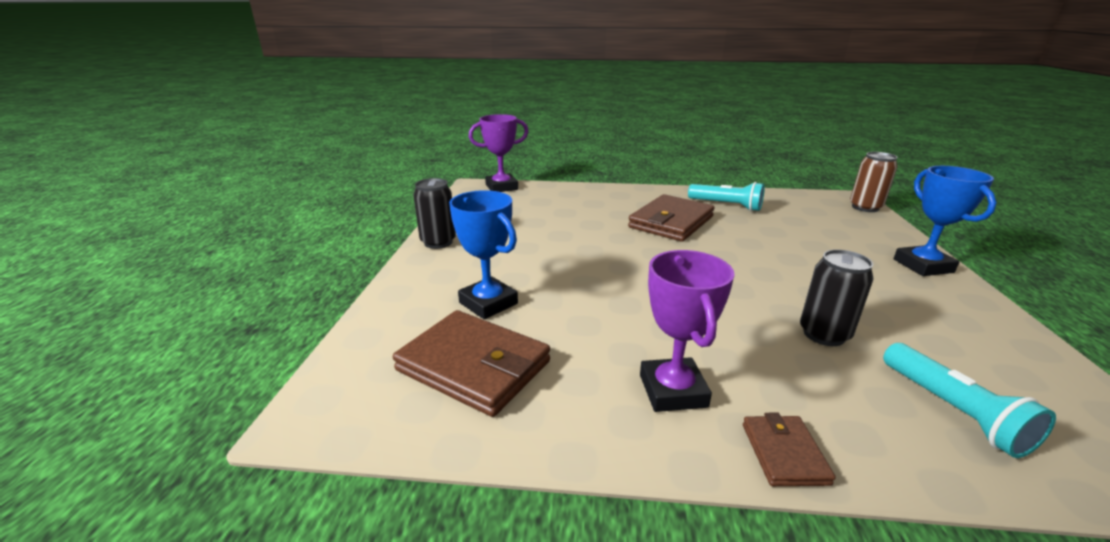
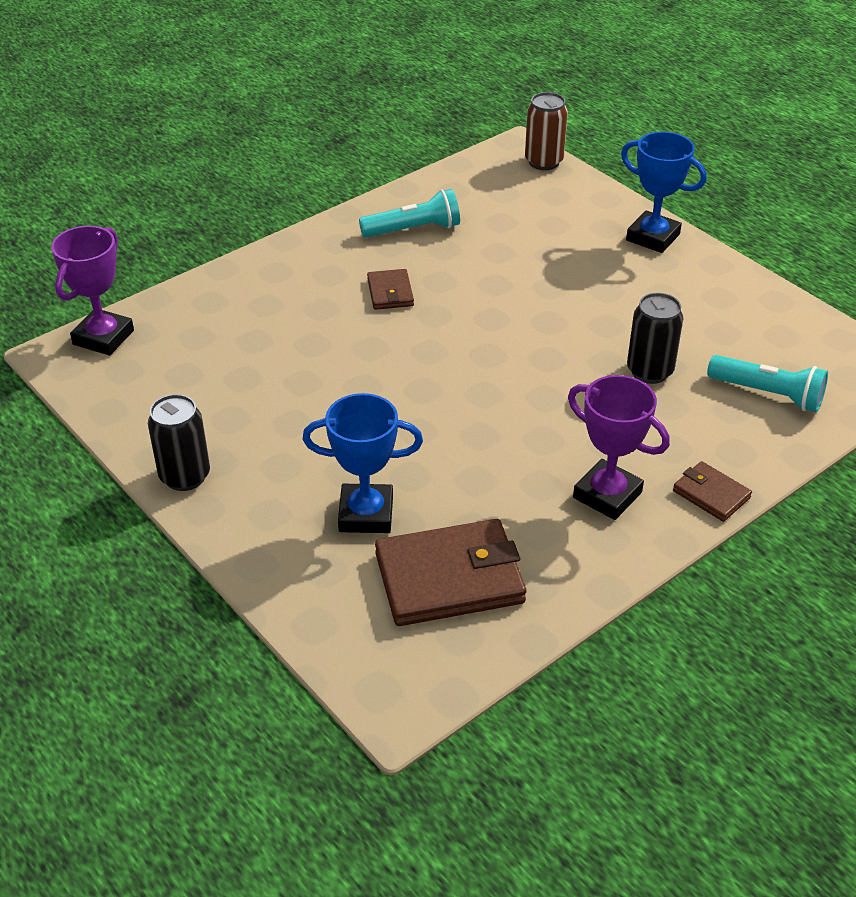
camera: 45 degrees left, 15 degrees up
brown wallet [628,194,715,241] -> brown wallet [367,269,414,310], size x0.51

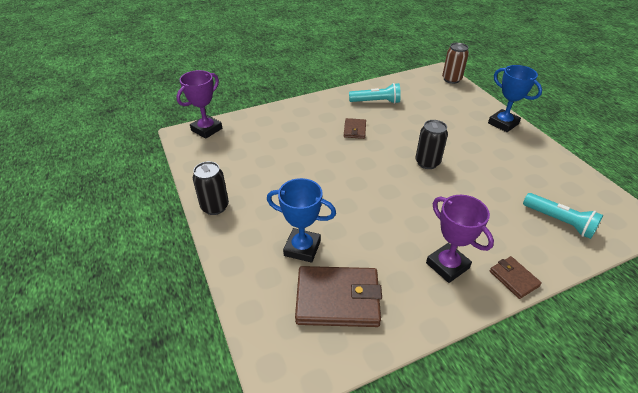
camera: 15 degrees right, 0 degrees up
black can [627,293,683,384] -> black can moved to [415,120,448,169]

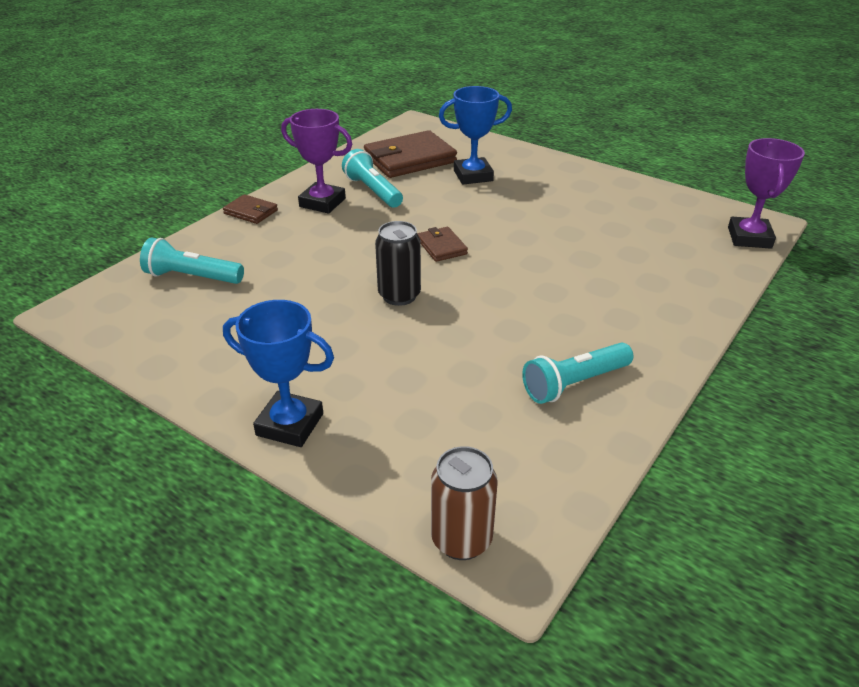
camera: 150 degrees right, 5 degrees down
black can [193,161,229,215] -> none
brown wallet [344,118,366,139] -> brown wallet moved to [417,227,468,262]
none -> turquoise flashlight [342,149,403,208]

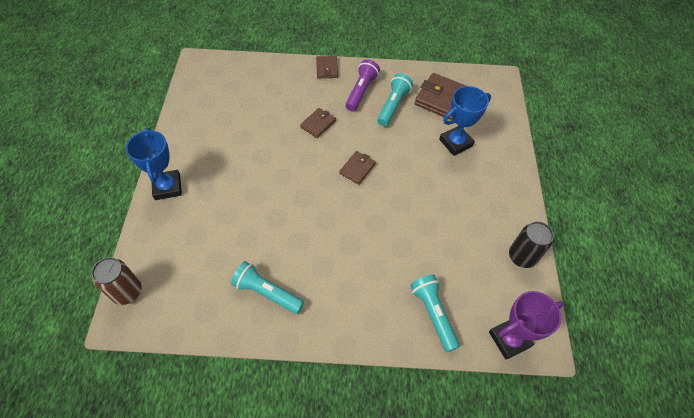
camera: 55 degrees right, 20 degrees up
turquoise flashlight [140,238,244,284] -> turquoise flashlight moved to [410,274,460,352]
purple trophy [281,109,352,214] -> purple flashlight [345,59,380,111]
black can [375,221,421,306] -> black can moved to [509,221,554,268]
blue trophy [439,86,512,184] -> blue trophy turned 75 degrees counterclockwise [439,86,491,156]
none -> brown wallet [300,108,336,138]

